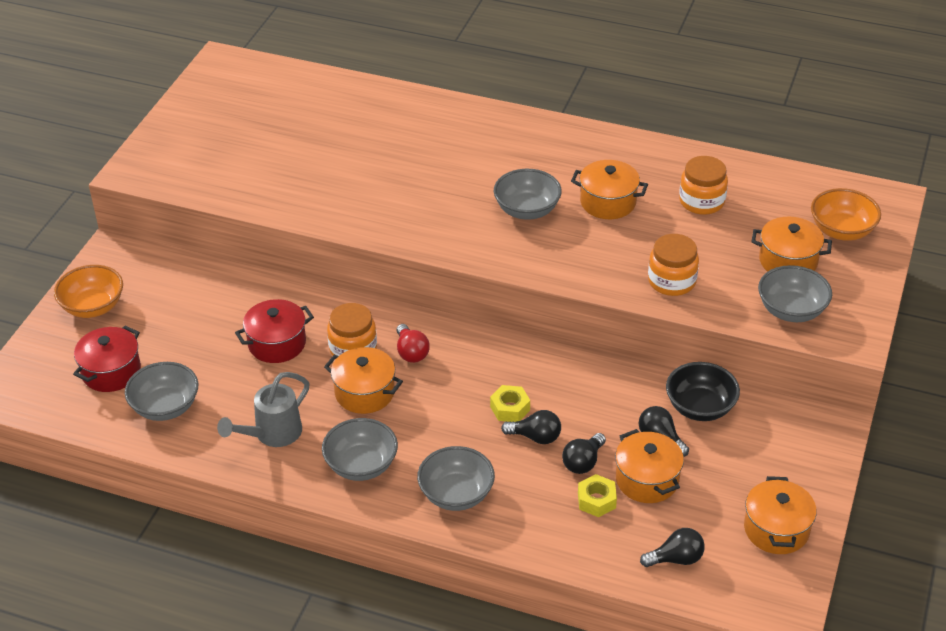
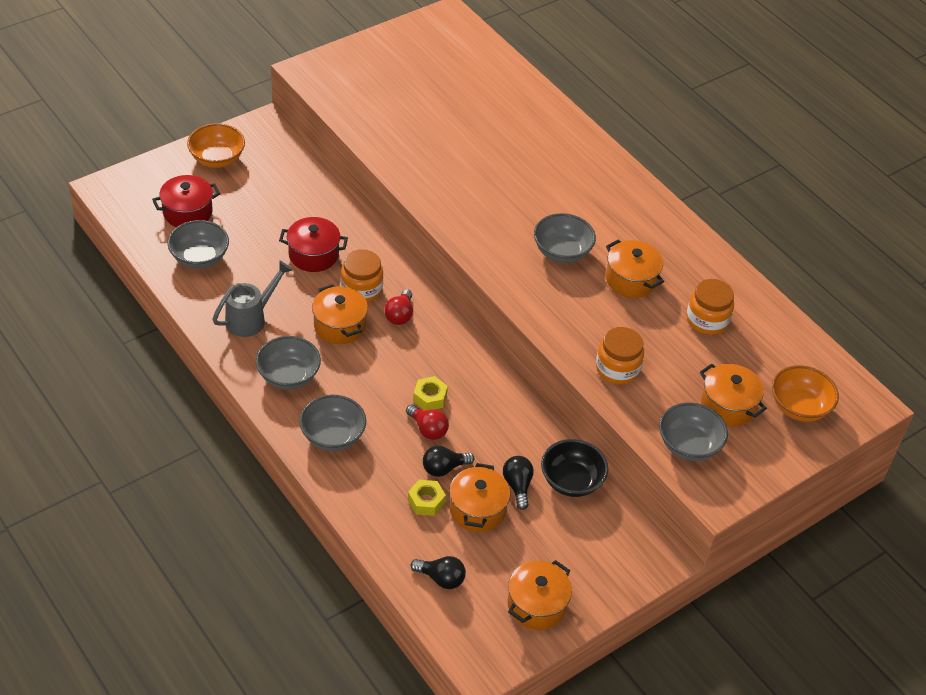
camera: 30 degrees right, 5 degrees up
grey watering can [217,372,310,447] -> grey watering can turned 150 degrees clockwise [212,260,292,337]
black light bulb [501,410,561,444] -> red light bulb [406,405,449,440]

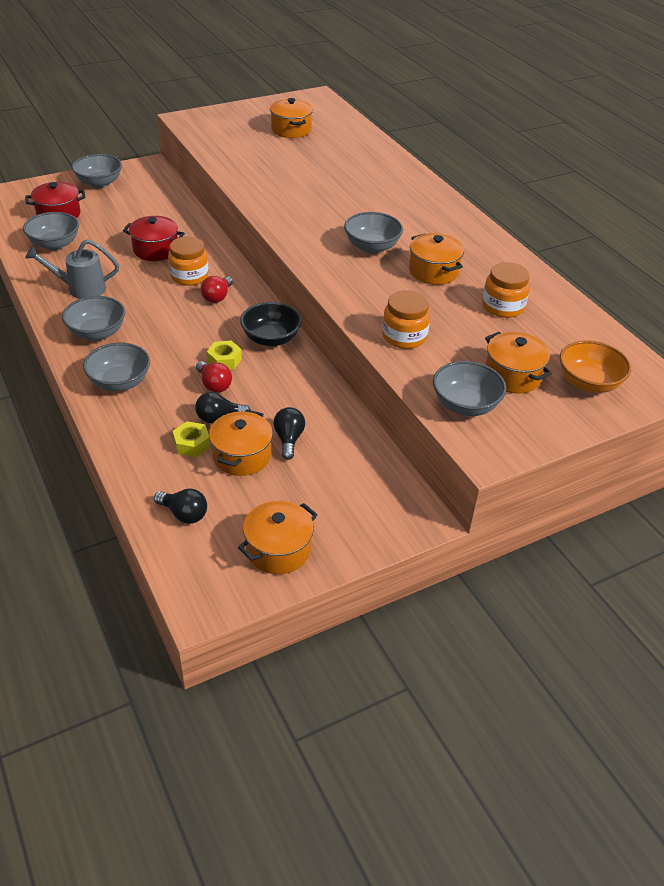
camera: 10 degrees right, 5 degrees down
orange bowl [187,123,245,168] -> grey bowl [72,154,122,188]
grey watering can [212,260,292,337] -> grey watering can turned 150 degrees counterclockwise [25,239,119,299]
orange pot [312,284,368,344] -> orange pot moved to [270,98,313,138]
black bowl [541,439,608,497] -> black bowl moved to [240,302,302,346]

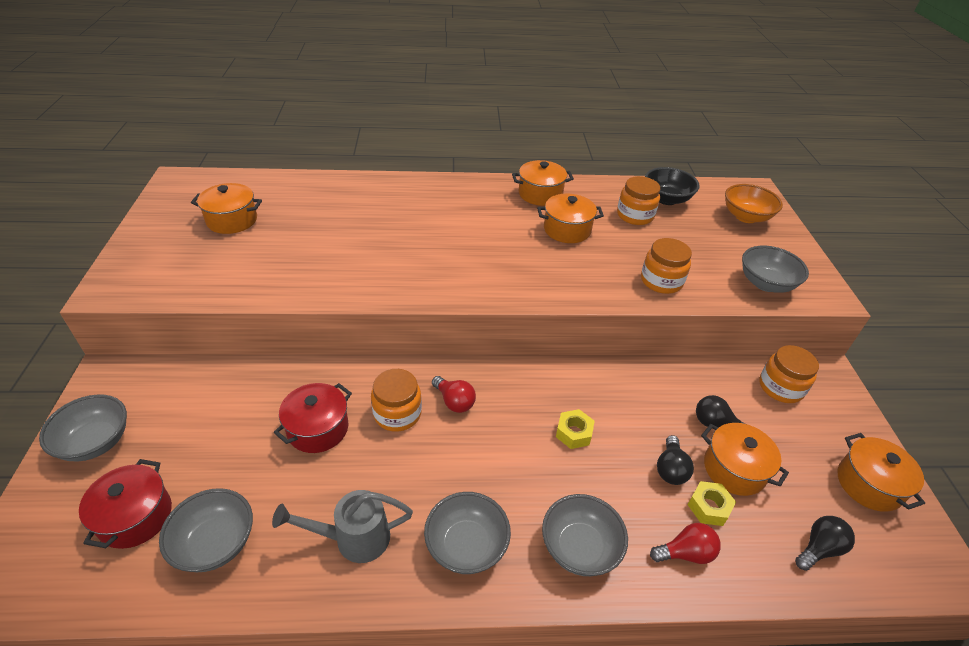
camera: 65 degrees left, 0 degrees up
grey watering can [25,239,119,299] -> grey watering can turned 60 degrees clockwise [272,490,413,563]
red light bulb [196,361,232,393] -> red light bulb moved to [650,523,721,564]
black bowl [240,302,302,346] -> black bowl moved to [645,167,700,205]
grey bowl [344,212,403,254] -> none
orange pot [485,332,552,393] -> orange pot moved to [512,160,574,206]
none -> orange jar [759,345,819,403]

